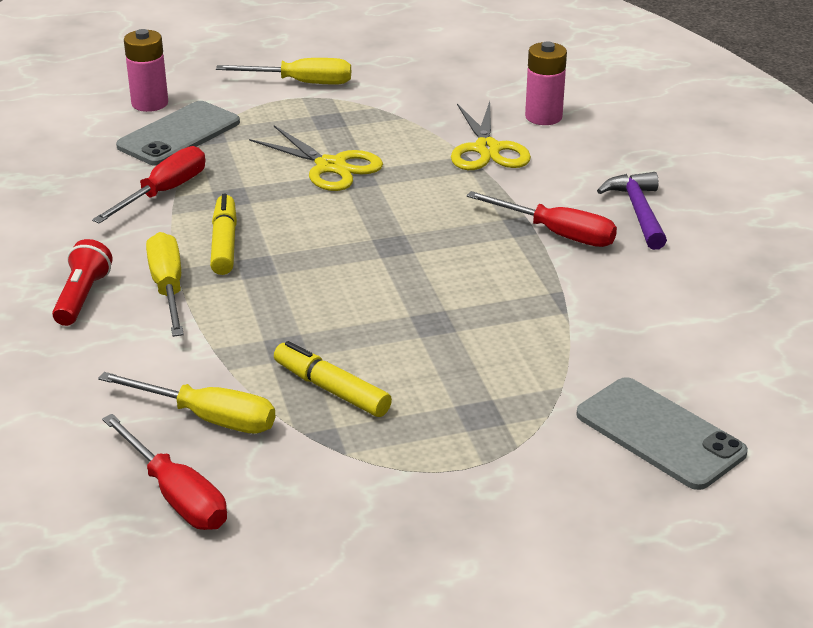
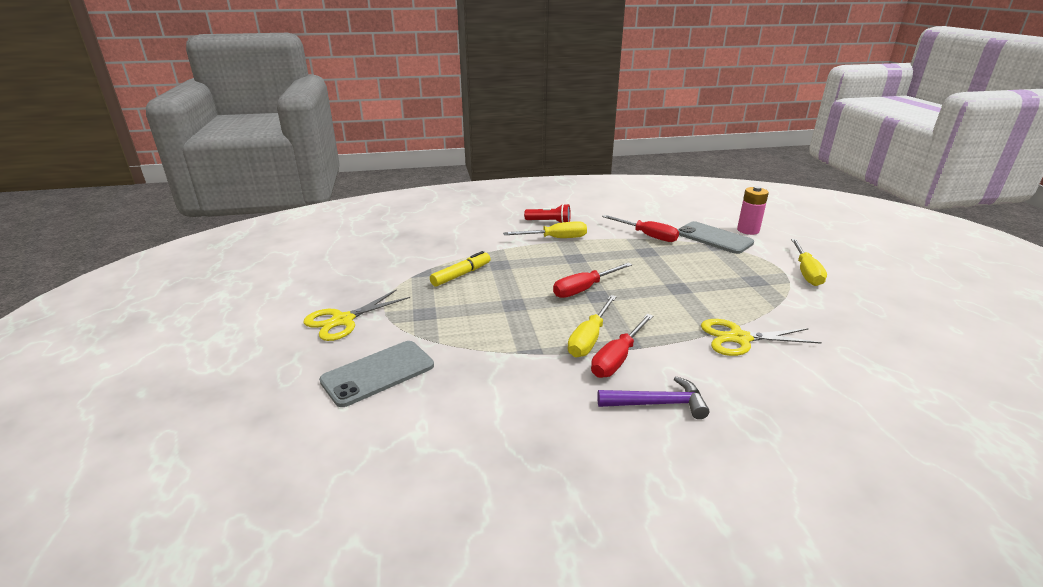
camera: 95 degrees right, 5 degrees down
yellow screwdriver [98,372,275,433] -> yellow screwdriver moved to [568,295,617,357]
red screwdriver [102,414,227,530] -> red screwdriver moved to [553,262,632,298]
yellow marker [210,194,237,275] -> none
yellow scissors [249,125,383,191] -> yellow scissors moved to [303,289,410,341]
pink battery [525,42,567,125] -> none

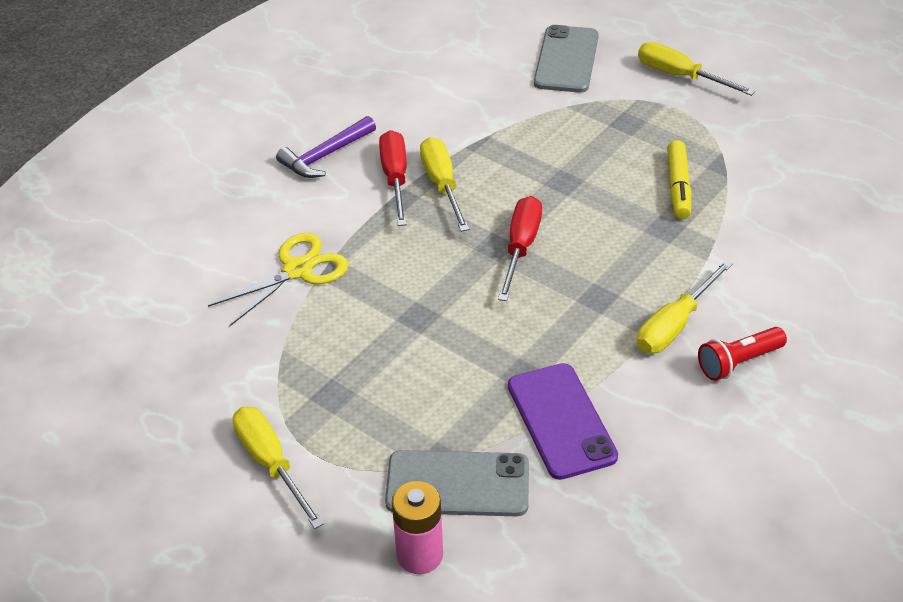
camera: 140 degrees right, 15 degrees up
yellow scissors [303,289,410,341] -> yellow screwdriver [638,42,755,96]
red screwdriver [602,215,679,242] -> purple phone [508,363,618,480]

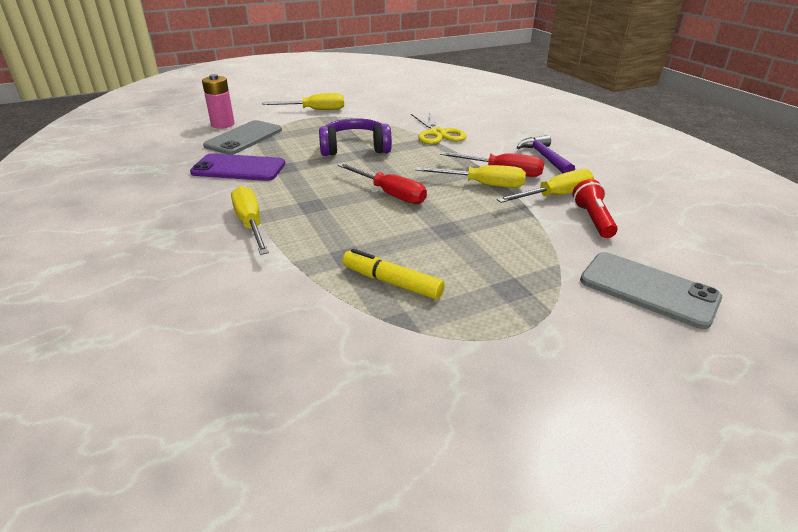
camera: 115 degrees right, 10 degrees down
yellow screwdriver [638,42,755,96] -> yellow screwdriver moved to [497,169,594,203]
red flashlight [698,327,787,381] -> red flashlight moved to [572,179,618,238]
none -> purple headphones [319,118,392,156]

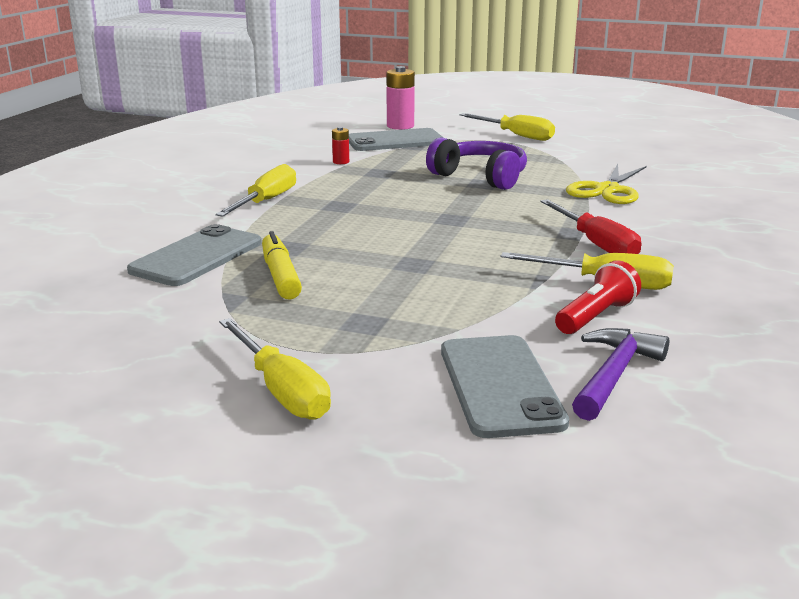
camera: 45 degrees right, 10 degrees down
purple phone [190,153,285,181] -> red battery [332,127,349,164]
red screwdriver [337,163,427,204] -> none
yellow screwdriver [416,165,526,188] -> yellow screwdriver moved to [219,318,331,420]
purple hammer [517,135,575,173] -> purple hammer moved to [572,328,669,421]
none -> grey phone [127,224,262,286]

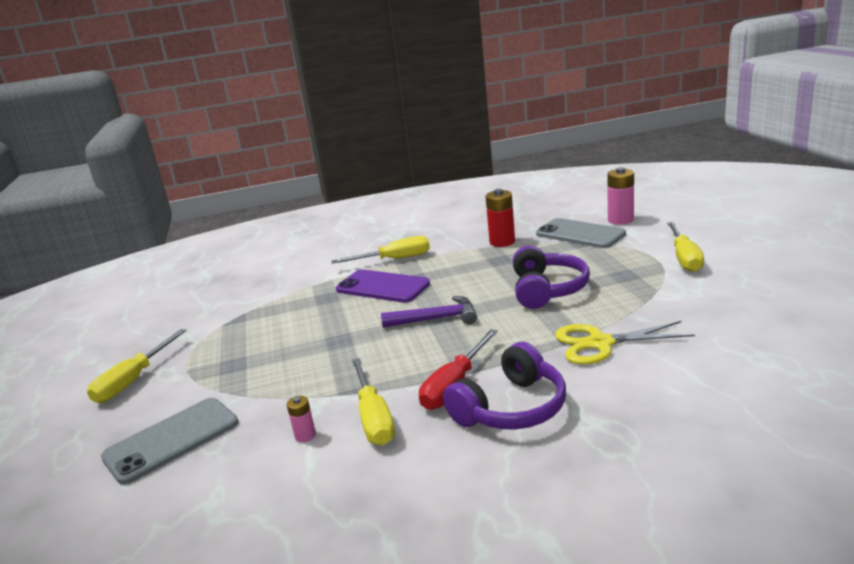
camera: 60 degrees right, 0 degrees up
grey phone [127,224,262,286] -> none
yellow marker [262,231,302,299] -> none
red battery [332,127,349,164] -> red battery [486,189,515,247], size x1.90
red flashlight [555,260,641,334] -> pink battery [287,396,316,442]
purple hammer [572,328,669,421] -> purple hammer moved to [381,296,477,328]
none -> purple phone [336,269,430,303]
none -> purple headphones [443,342,566,429]

